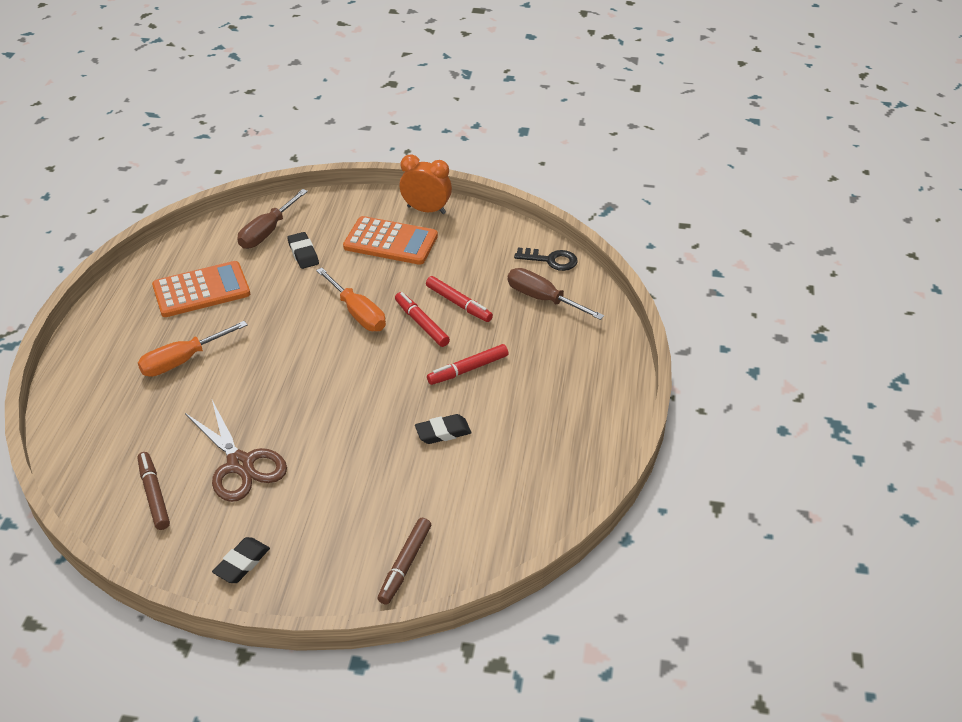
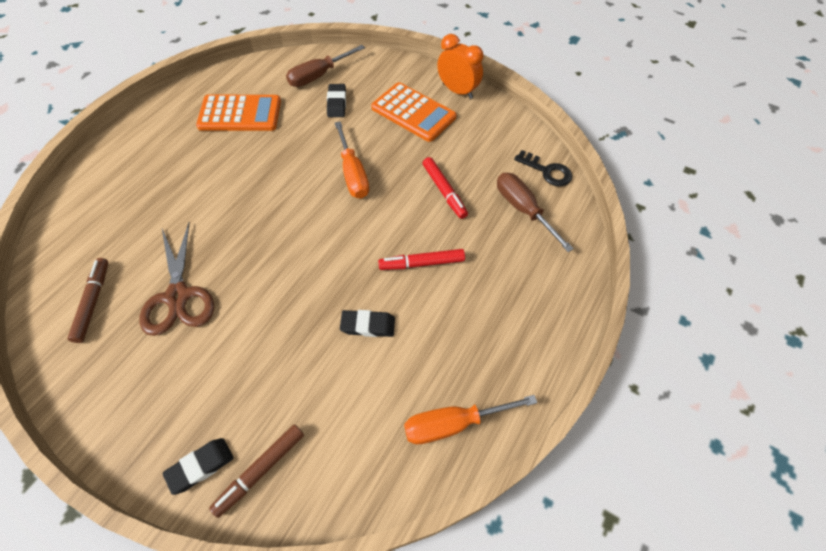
camera: 20 degrees right, 15 degrees up
orange screwdriver [138,321,248,377] -> orange screwdriver moved to [404,395,537,444]
black eraser [212,537,270,583] -> black eraser moved to [163,438,234,495]
red marker [395,292,450,347] -> none

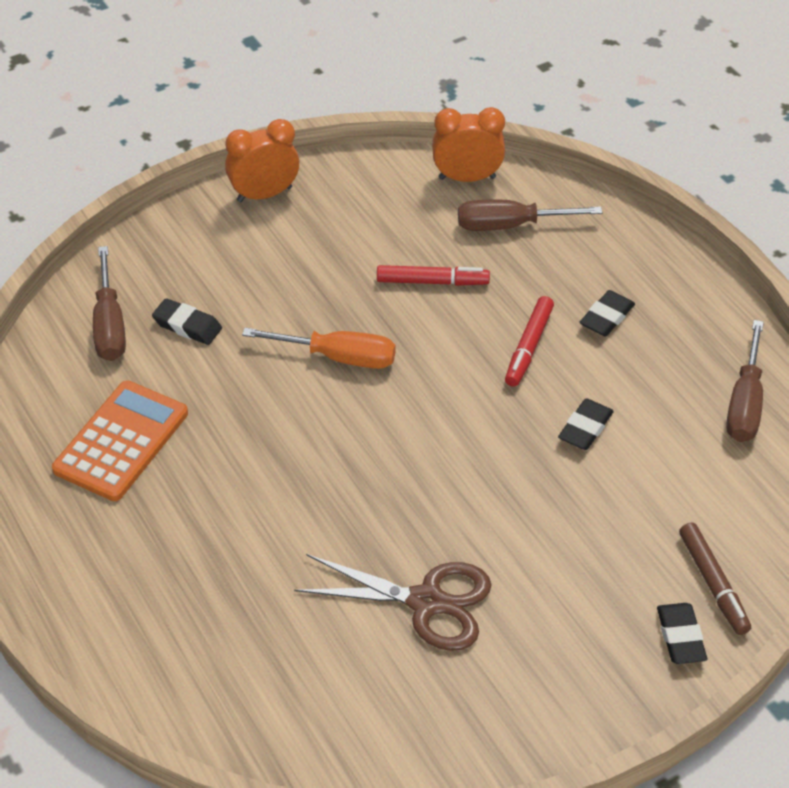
camera: 60 degrees left, 10 degrees down
brown marker [67,258,108,343] -> none
orange calculator [371,82,456,142] -> none
orange screwdriver [404,395,537,444] -> brown screwdriver [726,320,764,442]
black key [514,150,572,186] -> orange clock [432,107,505,182]
none -> black eraser [579,290,635,336]

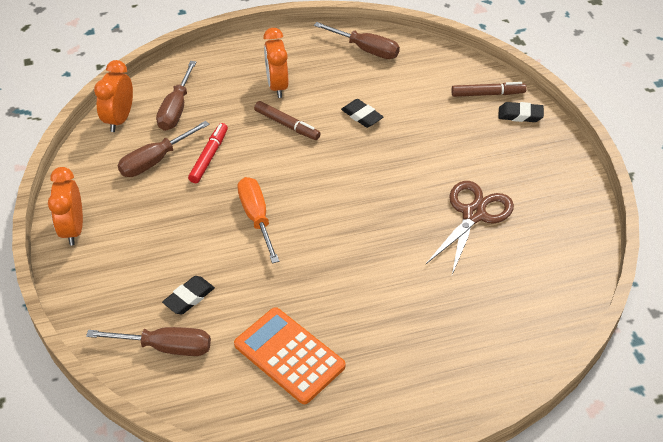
camera: 75 degrees left, 0 degrees up
orange screwdriver [242,328,396,369] -> orange screwdriver turned 45 degrees counterclockwise [237,177,279,263]
red marker [505,296,554,387] -> brown marker [254,101,321,140]
black eraser [579,290,635,336] -> orange clock [263,28,289,98]
none -> brown screwdriver [118,121,210,177]

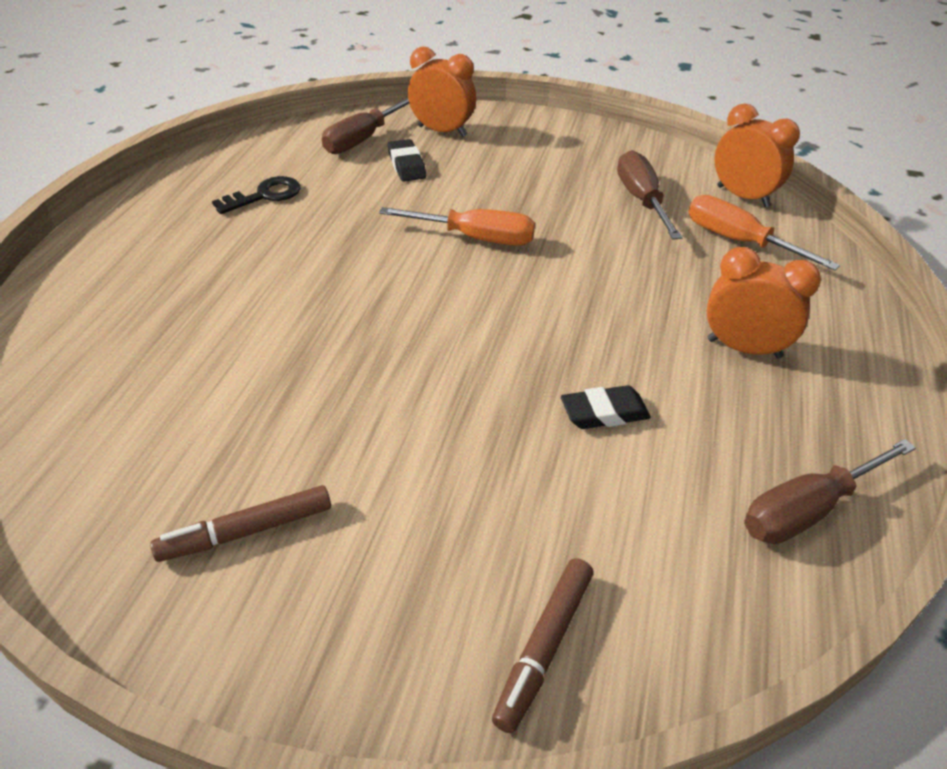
camera: 120 degrees right, 5 degrees down
orange clock [48,167,83,246] -> orange clock moved to [408,47,476,137]
brown screwdriver [156,61,196,131] -> orange screwdriver [688,195,840,271]
red marker [188,123,228,183] -> none
orange calculator [234,307,346,404] -> black key [212,176,300,214]
brown marker [254,101,321,140] -> brown marker moved to [150,485,331,562]
brown scissors [426,181,514,275] -> none
black eraser [498,102,544,122] -> none

